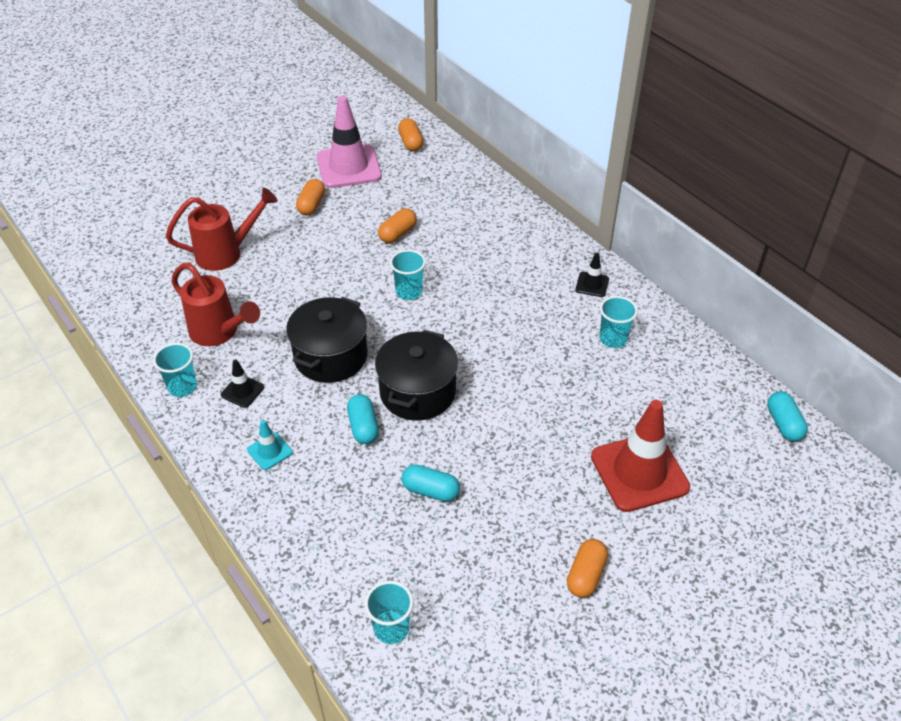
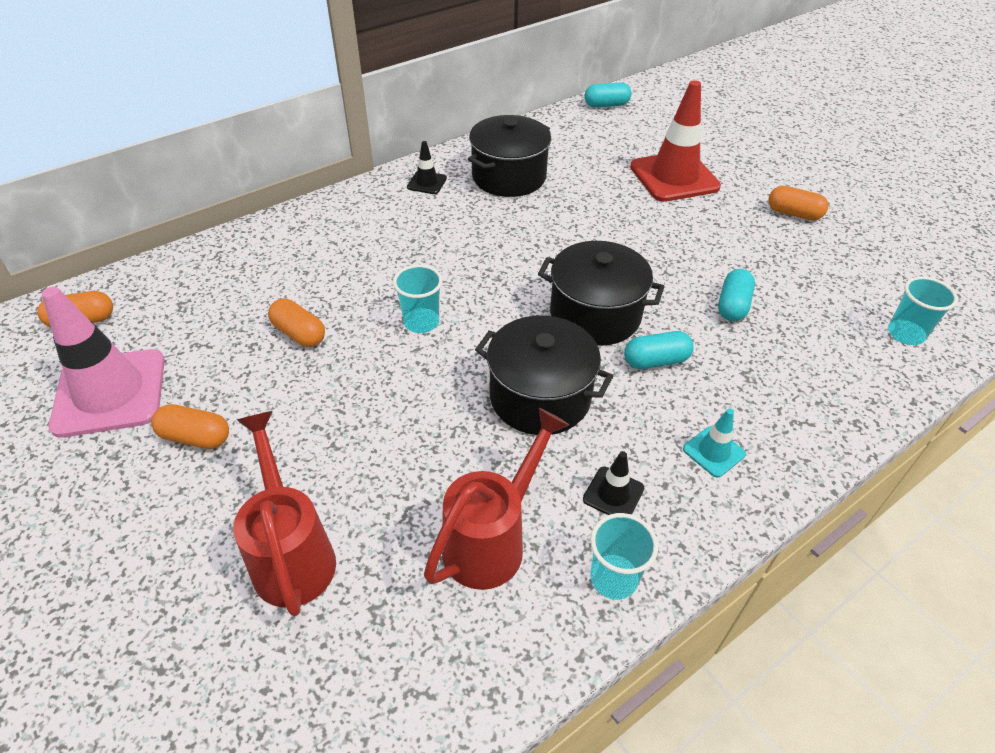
camera: 90 degrees left, 0 degrees up
turquoise cup [599,296,638,348] -> black pot [468,115,551,197]

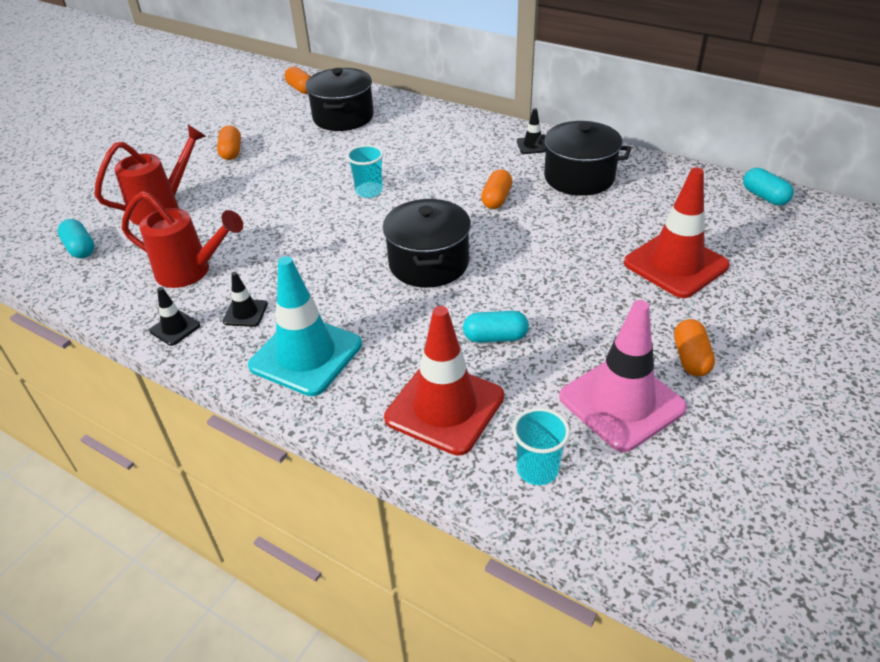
camera: 70 degrees right, 5 degrees down
pink traffic cone [42,287,165,438] -> pink traffic cone moved to [559,300,687,452]
orange capsule [268,299,325,347] -> orange capsule moved to [481,169,512,209]
black pot [475,316,613,435] -> black pot moved to [305,68,374,131]
turquoise cup [590,513,658,600] -> black traffic cone [149,287,200,346]
turquoise capsule [624,331,694,369] -> turquoise capsule moved to [58,219,95,258]
turquoise traffic cone [683,409,746,477] -> turquoise traffic cone [248,256,362,396], size x2.20
none -> red traffic cone [384,306,504,456]

